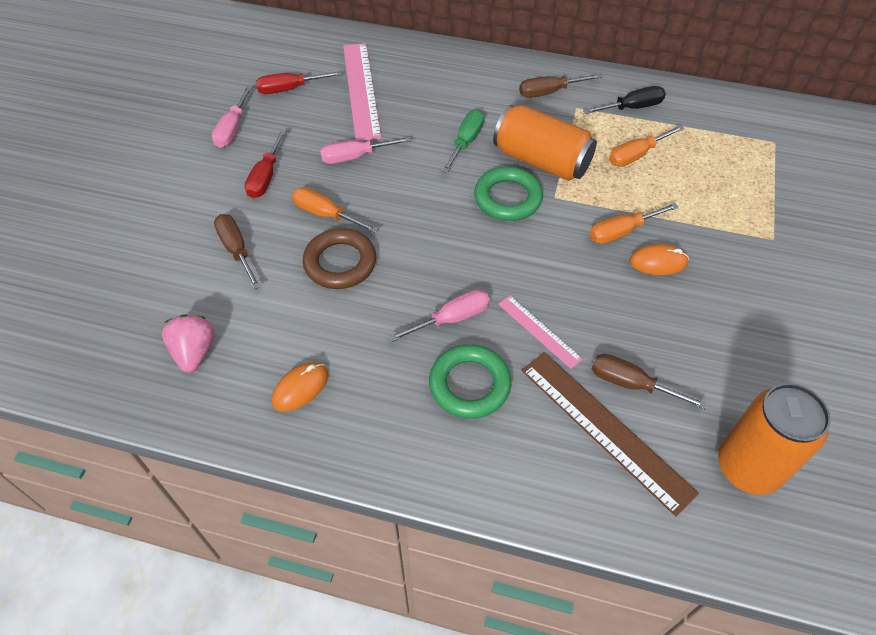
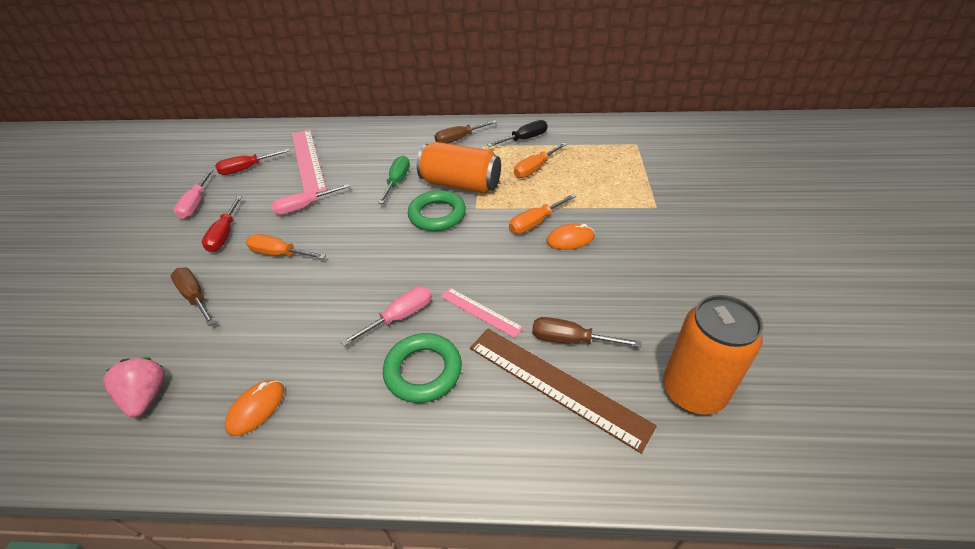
camera: 10 degrees left, 10 degrees down
brown ring [303,228,376,289] -> none

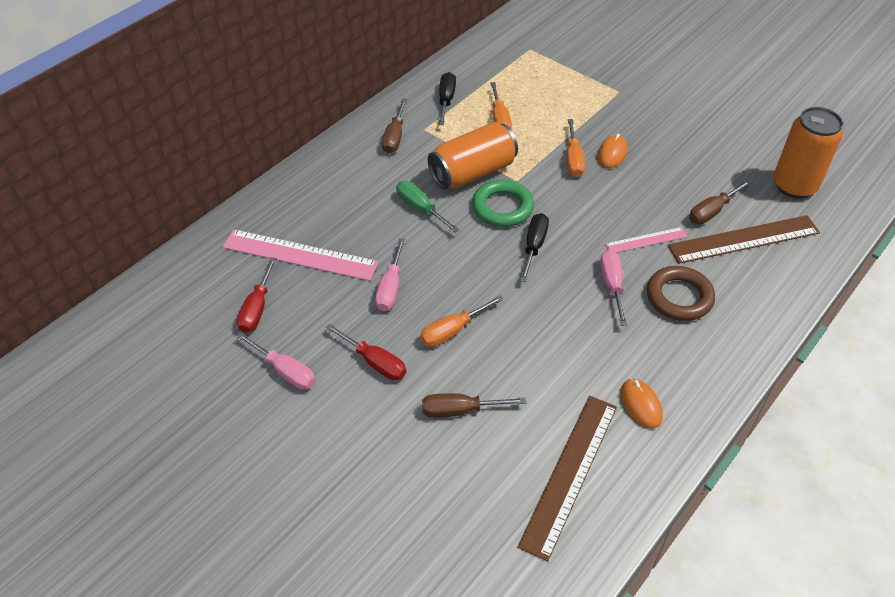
camera: 55 degrees left, 5 degrees up
pink strawberry [104,357,165,417] -> brown ruler [518,396,617,561]
green ring [383,333,462,403] -> brown ring [647,266,715,321]
none -> black screwdriver [520,213,549,282]

